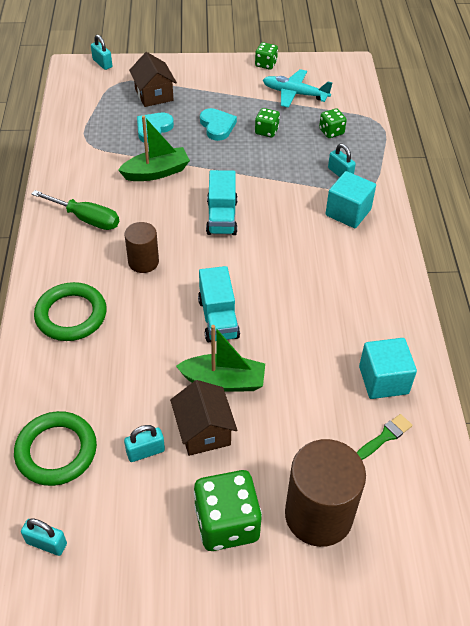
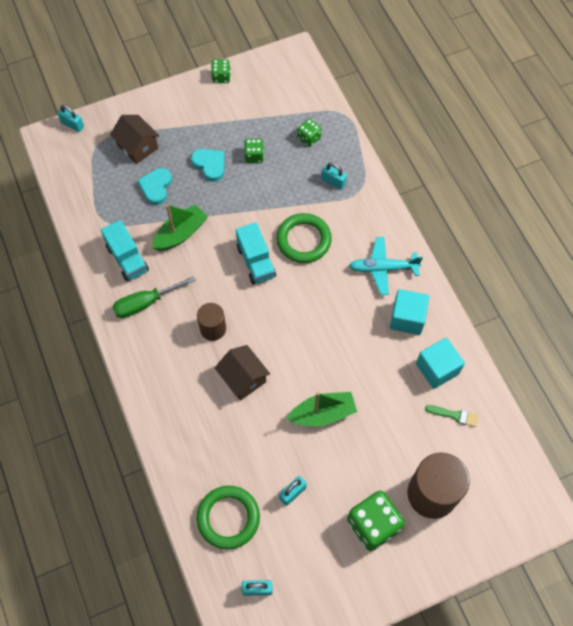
camera: 20 degrees left, 15 degrees up
green screwdriver [32,190,119,230] -> green screwdriver turned 150 degrees clockwise [112,276,196,318]
green ring [34,282,107,341] -> green ring moved to [276,213,332,263]
brown house [170,380,237,456] -> brown house moved to [215,345,270,401]
turquoise truck [198,266,240,342] -> turquoise truck moved to [101,220,149,282]
turquoise plane [263,69,333,108] -> turquoise plane moved to [349,237,423,295]
turquoise cube [325,171,376,228] -> turquoise cube moved to [390,289,429,335]
green brush [357,414,413,460] -> green brush turned 75 degrees clockwise [425,405,479,427]

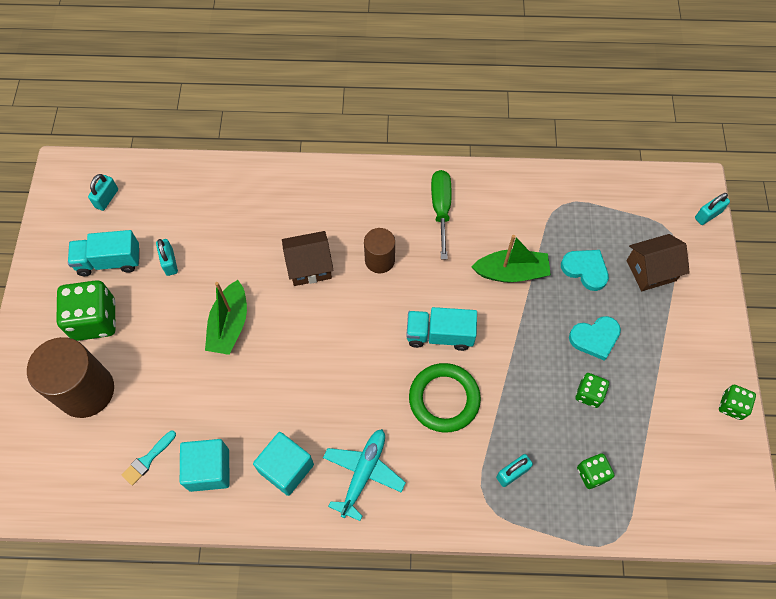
camera: 115 degrees right, 0 degrees up
turquoise truck [101,220,149,282] -> turquoise truck moved to [68,230,140,276]
green boat [152,204,208,251] -> green boat turned 75 degrees counterclockwise [472,235,551,282]
green ring [196,486,260,550] -> none
green brush [425,405,479,427] -> turquoise brush [122,431,176,485]

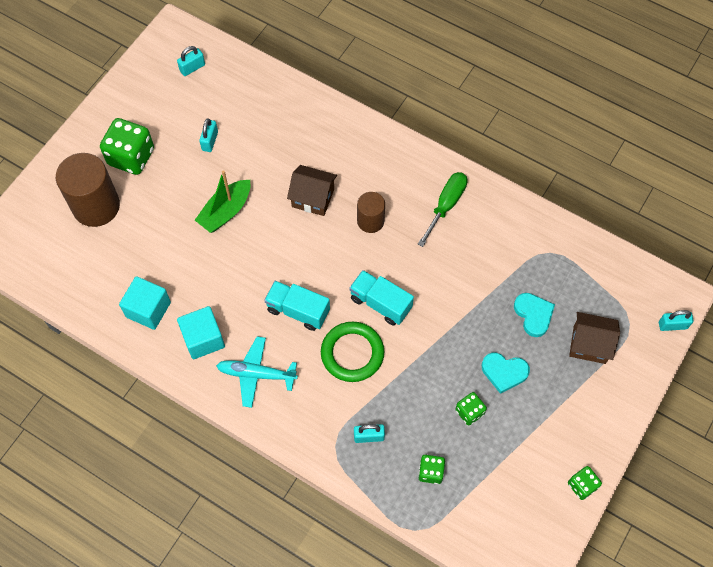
camera: 30 degrees right, 0 degrees up
turquoise truck [68,230,140,276] -> turquoise truck moved to [264,281,330,331]
turquoise brush [122,431,176,485] -> none
turquoise plane [323,429,406,521] -> turquoise plane turned 135 degrees counterclockwise [216,336,298,408]
green boat [472,235,551,282] -> none

